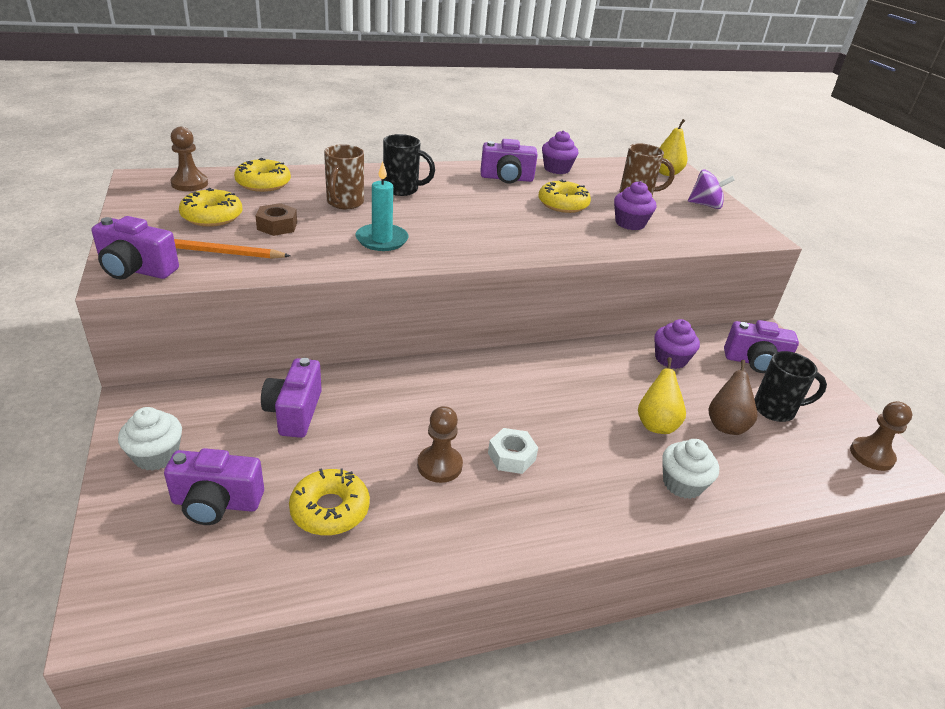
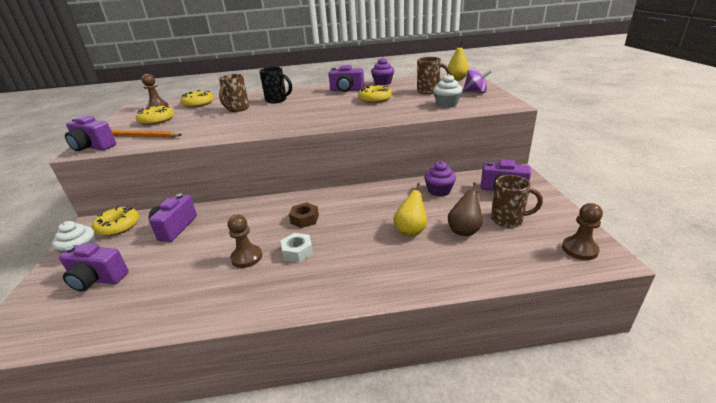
camera: 15 degrees right, 5 degrees down
brown nut [255,203,297,236] -> brown nut moved to [289,203,319,228]
yellow donut [289,468,370,535] -> yellow donut moved to [92,206,139,236]
turquoise candle [355,162,408,251] -> none
purple cupcake [614,181,656,230] -> none
white cupcake [662,439,719,499] -> white cupcake moved to [433,74,462,108]
black mug [754,351,827,422] -> brown mug [491,175,543,228]

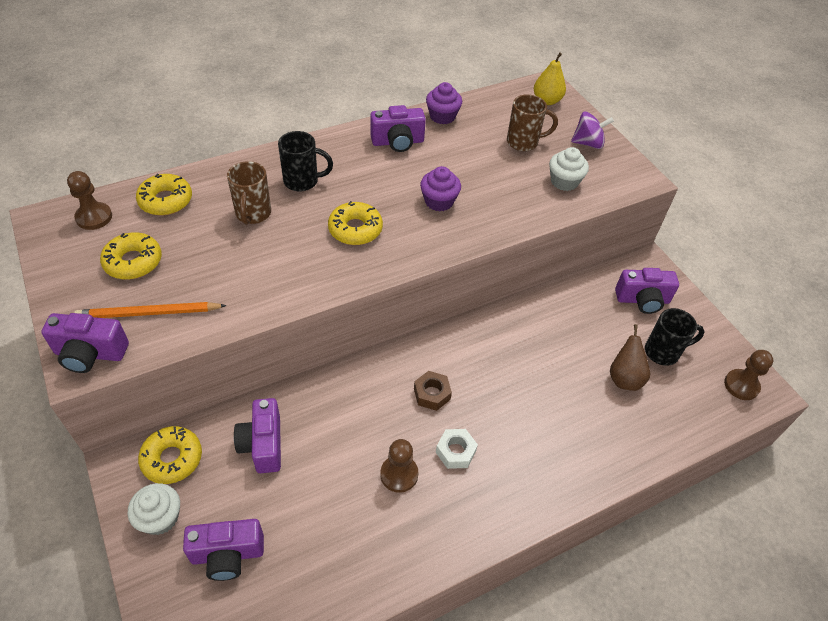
camera: 25 degrees left, 20 degrees up
yellow donut [358,84,392,103] -> yellow donut moved to [328,201,383,245]
yellow pear [393,183,427,237] -> none
purple cupcake [424,161,456,197] -> purple cupcake moved to [420,166,461,212]
brown mug [491,175,543,228] -> black mug [645,308,705,366]

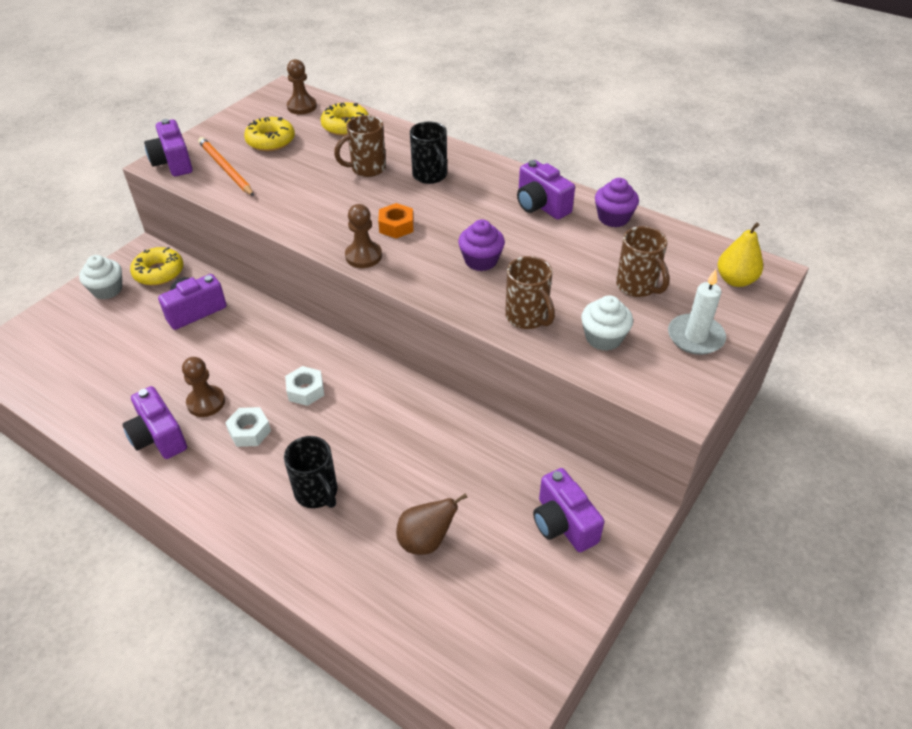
camera: 65 degrees right, 5 degrees down
purple camera [183,519,264,581] -> purple camera moved to [122,386,187,459]
yellow donut [328,201,383,245] -> orange nut [378,203,414,238]
brown nut [414,371,452,411] -> white nut [285,366,324,406]
purple spinning top [571,112,614,149] -> white candle [668,269,726,355]
black mug [645,308,705,366] -> black mug moved to [284,436,337,508]
brown pawn [724,350,773,400] -> brown pawn moved to [345,204,382,268]
none -> brown mug [505,256,555,329]

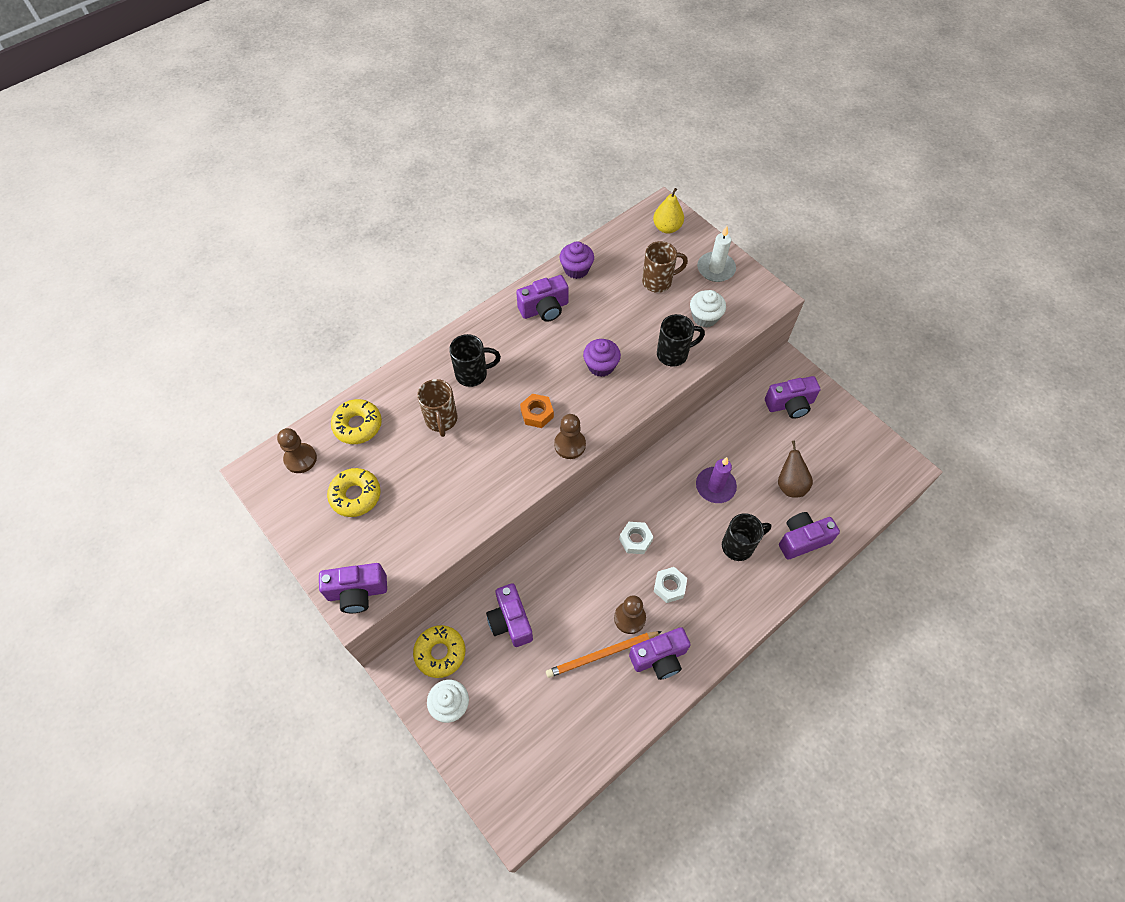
camera: 75 degrees left, 15 degrees up
orange pencil [198,137,254,196] -> orange pencil moved to [546,631,662,678]
brown mug [505,256,555,329] -> black mug [657,314,705,367]
none -> purple candle [696,457,737,503]
none -> purple camera [779,512,840,560]

